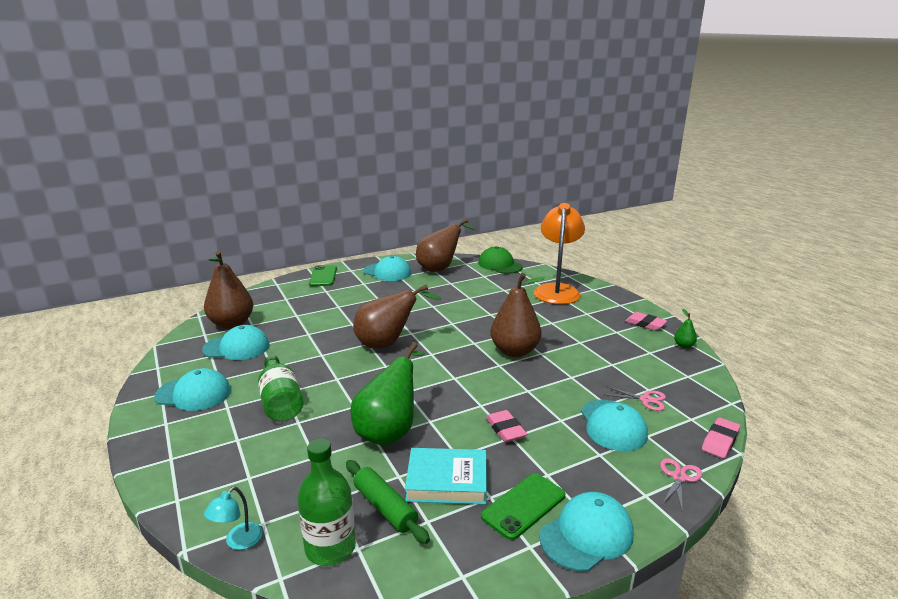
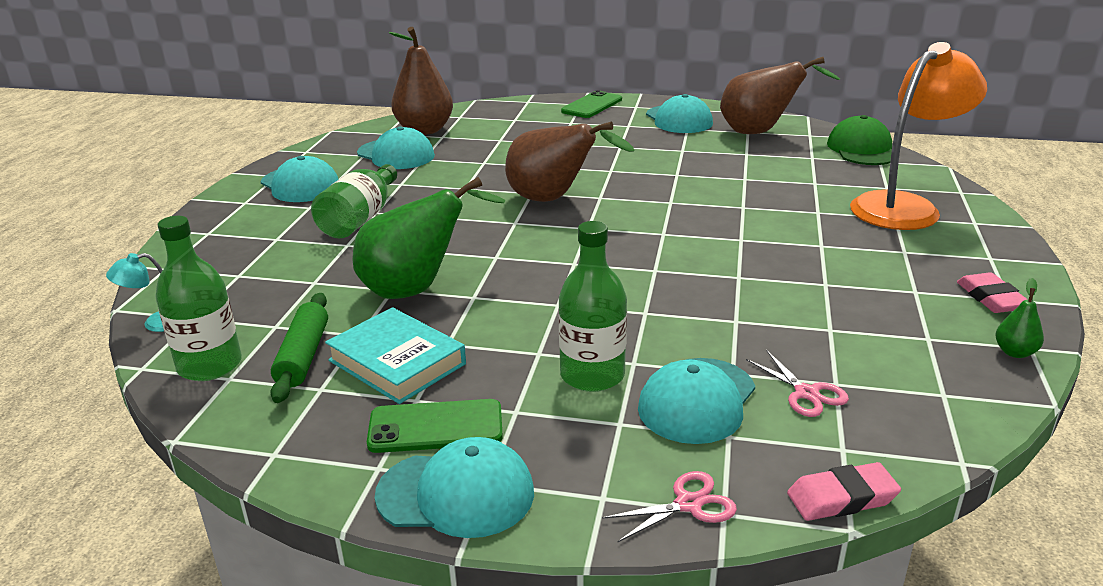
camera: 40 degrees right, 5 degrees up
pink eraser [486,410,527,442] -> none
brown pear [490,273,545,357] -> none
none -> green bottle [558,221,627,392]

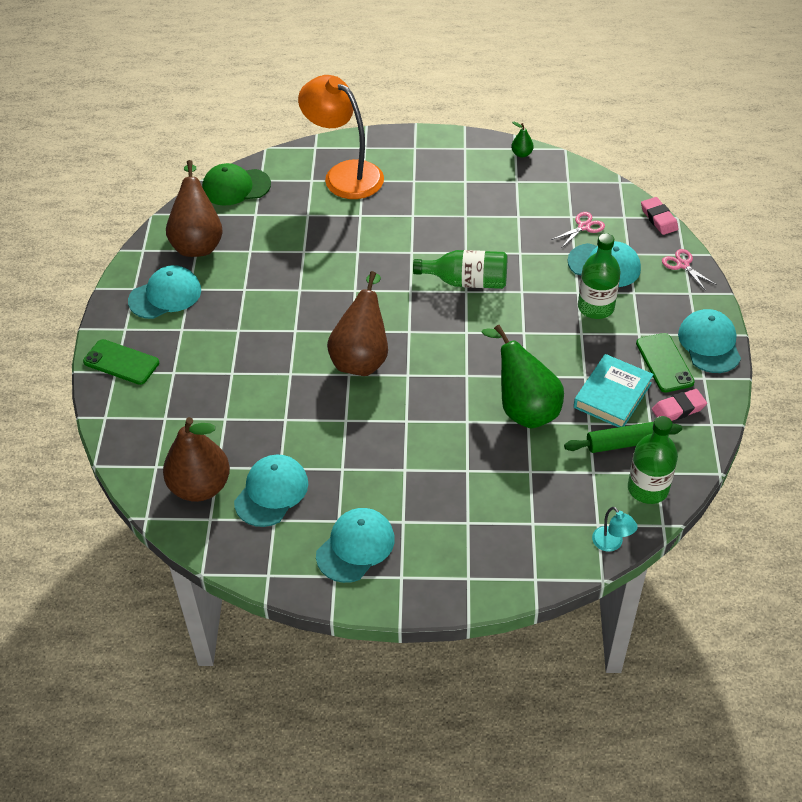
camera: 100 degrees left, 20 degrees up
green bottle [311,164,397,238] -> green bottle moved to [413,250,507,289]
pink eraser [957,272,1028,313] -> pink eraser moved to [652,389,707,421]

